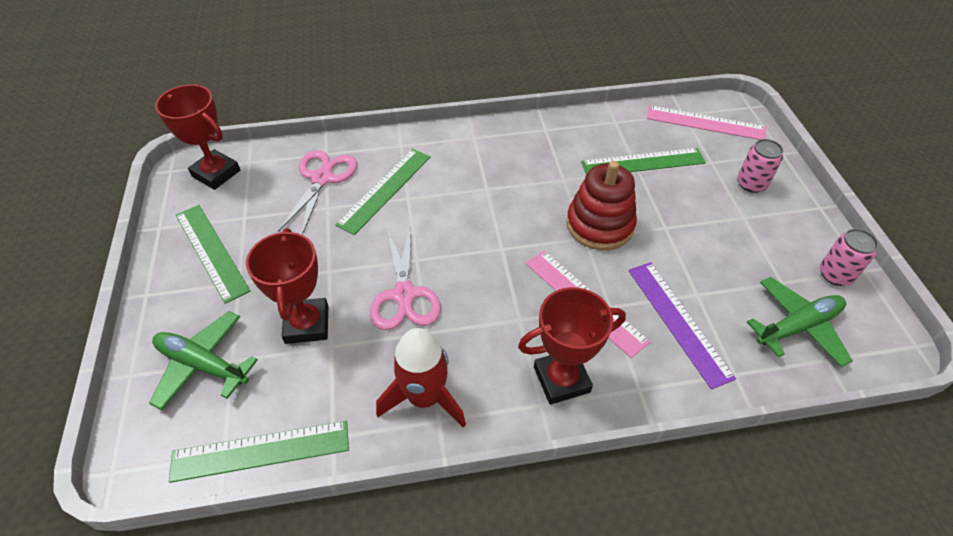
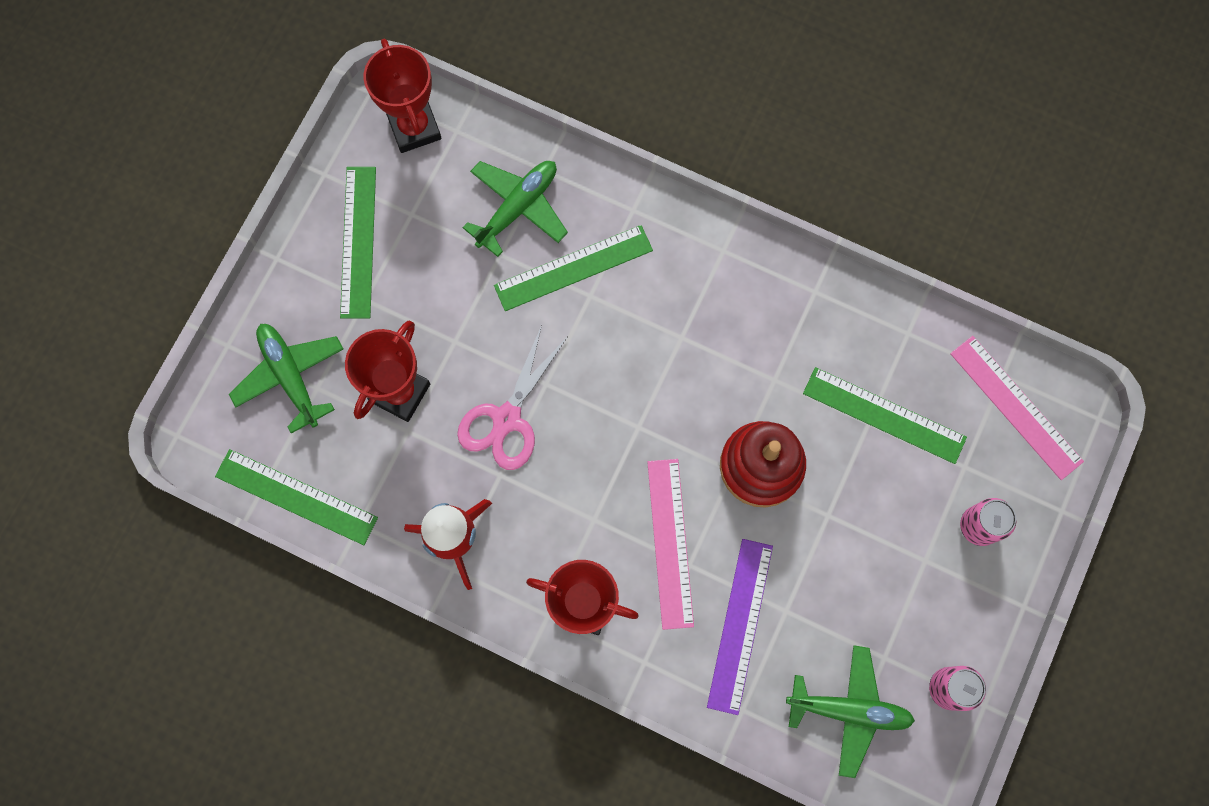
camera: 35 degrees right, 25 degrees up
pink scissors [278,150,357,235] -> green plane [462,161,568,257]

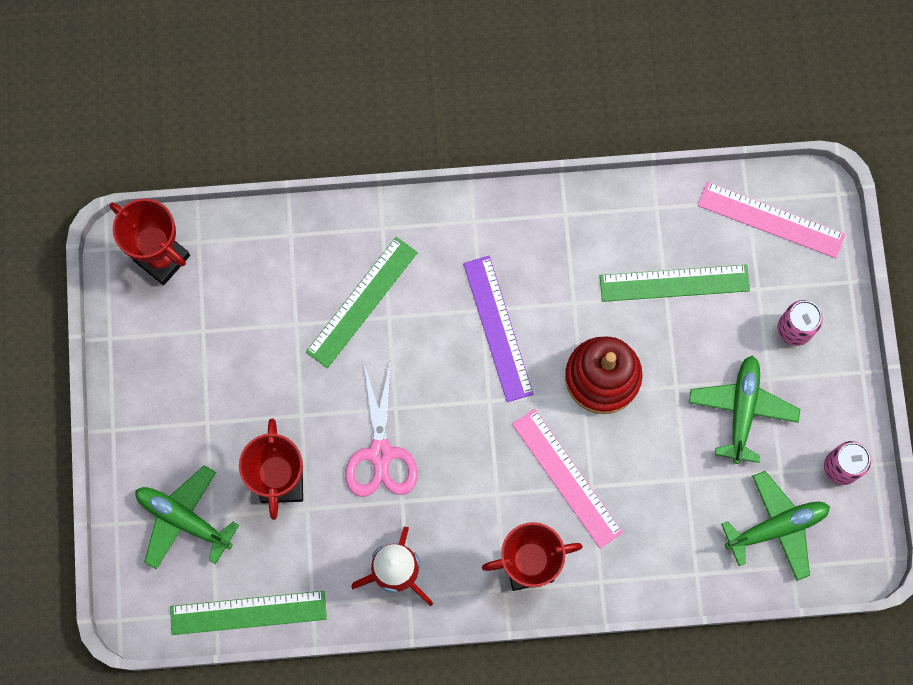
camera: 30 degrees left, 0 degrees up
green ruler [340,167,376,319] -> none
green plane [462,161,568,257] -> green plane moved to [689,355,800,464]
purple ruler [707,539,773,715] -> purple ruler moved to [463,256,533,402]

